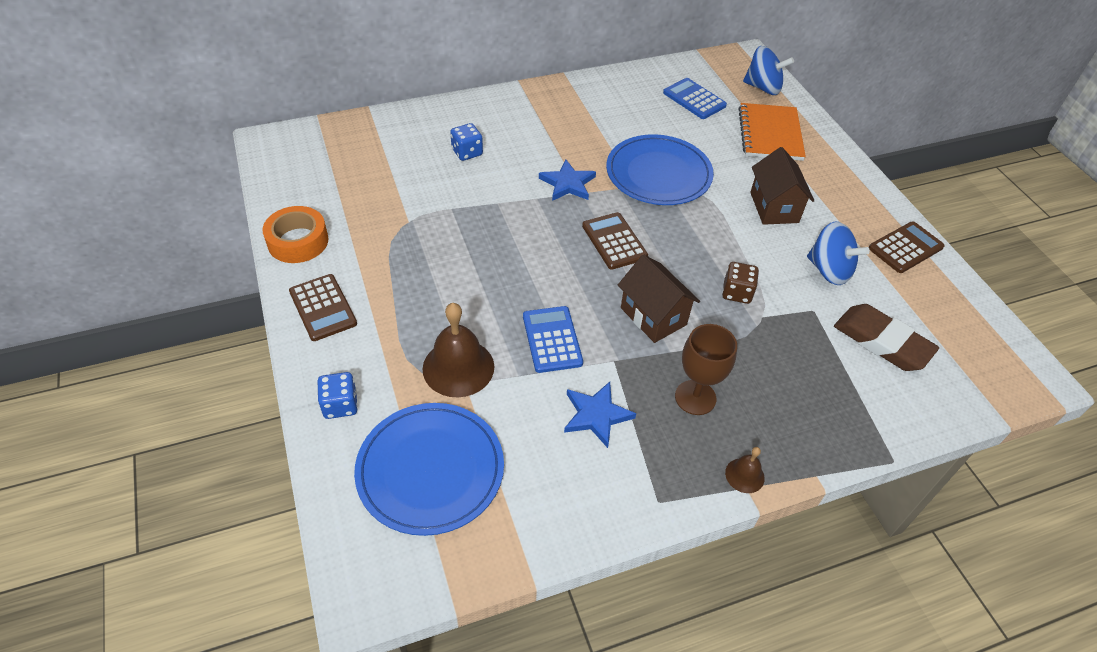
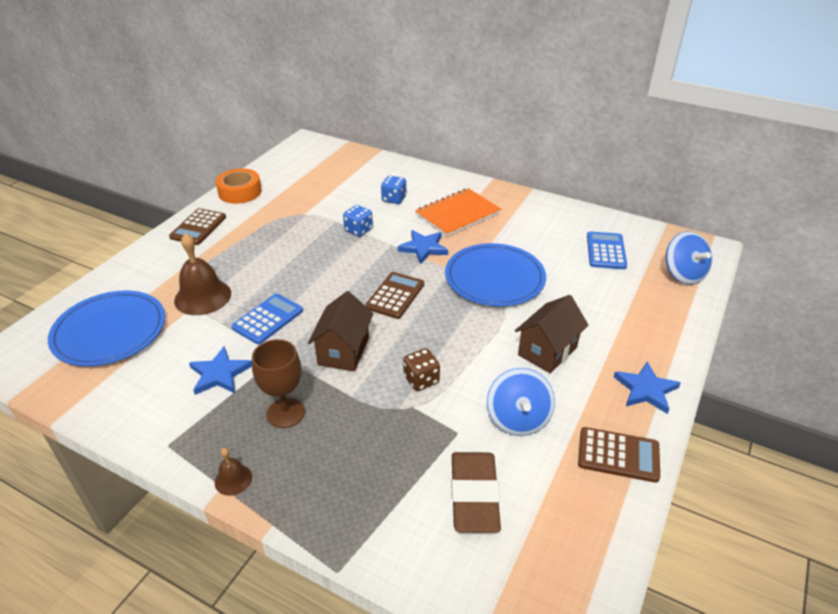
camera: 50 degrees right, 10 degrees down
blue dice [317,372,358,419] -> blue dice moved to [343,205,373,237]
orange notebook [738,103,806,161] -> orange notebook moved to [415,188,501,237]
none -> blue star [614,362,681,414]

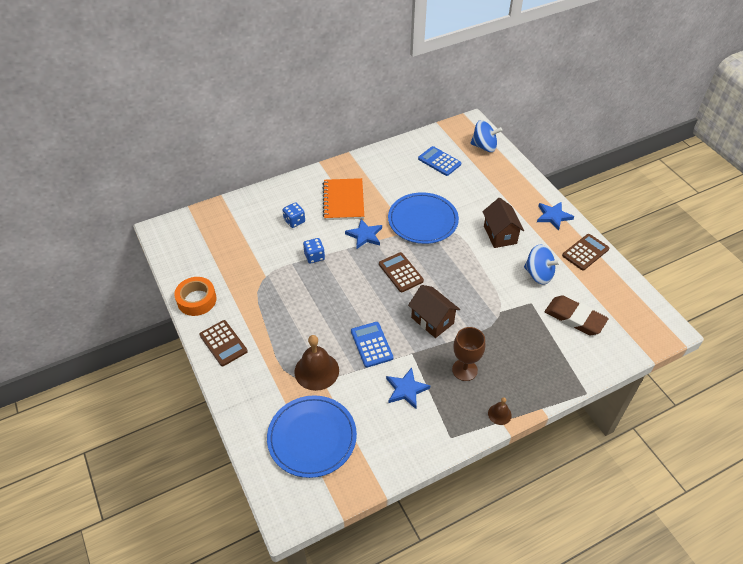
camera: 55 degrees left, 10 degrees up
brown dice [403,348,440,391] -> none

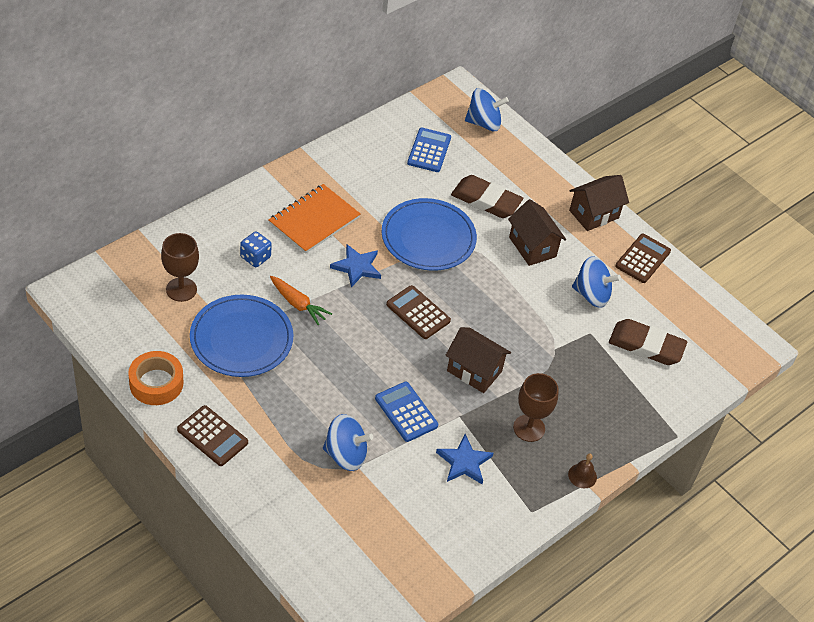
camera: 20 degrees left, 0 degrees up
blue plate [267,395,357,478] -> blue plate moved to [190,295,294,377]
brown bell [295,335,339,391] -> blue spinning top [323,414,373,471]
blue dice [303,238,325,264] -> orange carrot [270,276,332,325]
orange notebook [323,178,364,220] -> orange notebook turned 60 degrees clockwise [268,184,361,254]
blue calculator [418,146,462,176] -> blue calculator turned 75 degrees clockwise [407,128,451,172]
blue star [537,202,574,231] -> brown house [569,175,629,231]
none -> brown goblet [161,233,199,302]
none -> brown eraser [451,175,523,218]

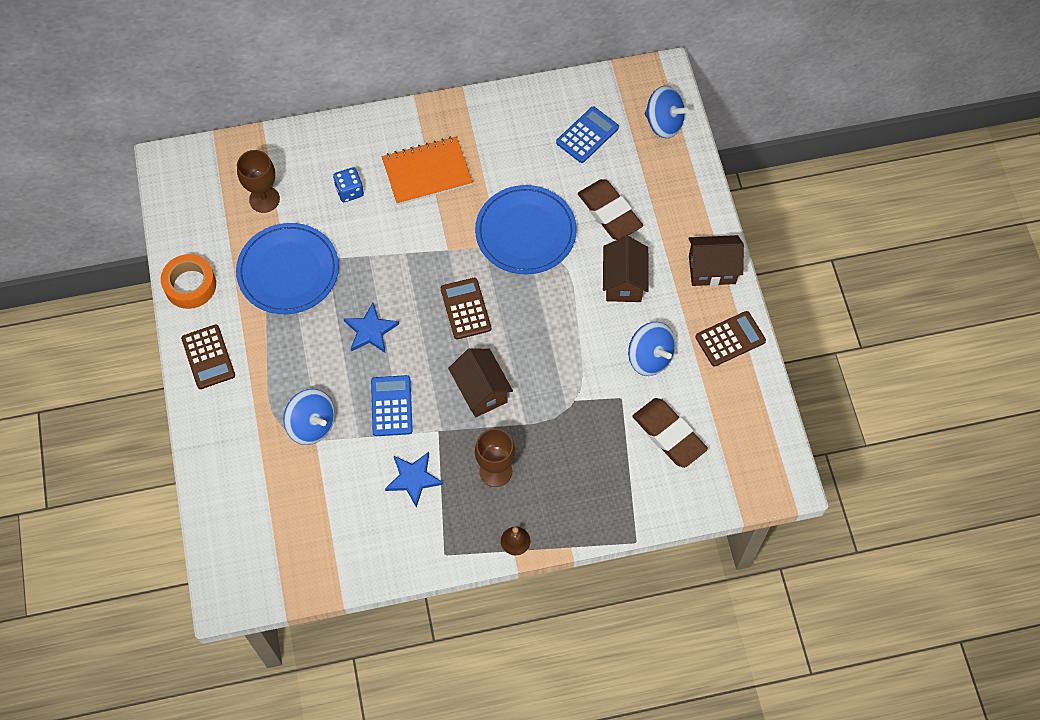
camera: 35 degrees right, 15 degrees up
orange carrot [270,276,332,325] -> none
blue star [330,244,381,287] -> blue star moved to [344,303,399,353]

